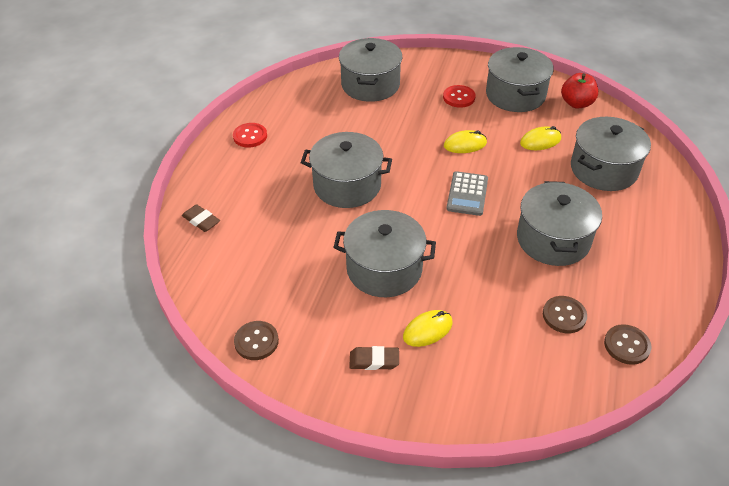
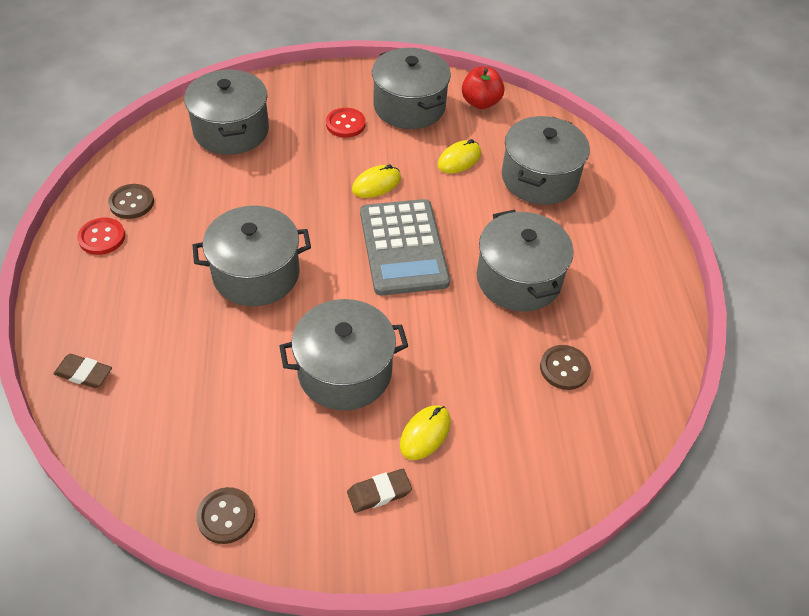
camera: 25 degrees left, 5 degrees up
grey calculator [446,171,488,216] -> grey calculator [360,199,450,296], size x1.70
brown button [604,324,652,365] -> brown button moved to [108,184,154,219]

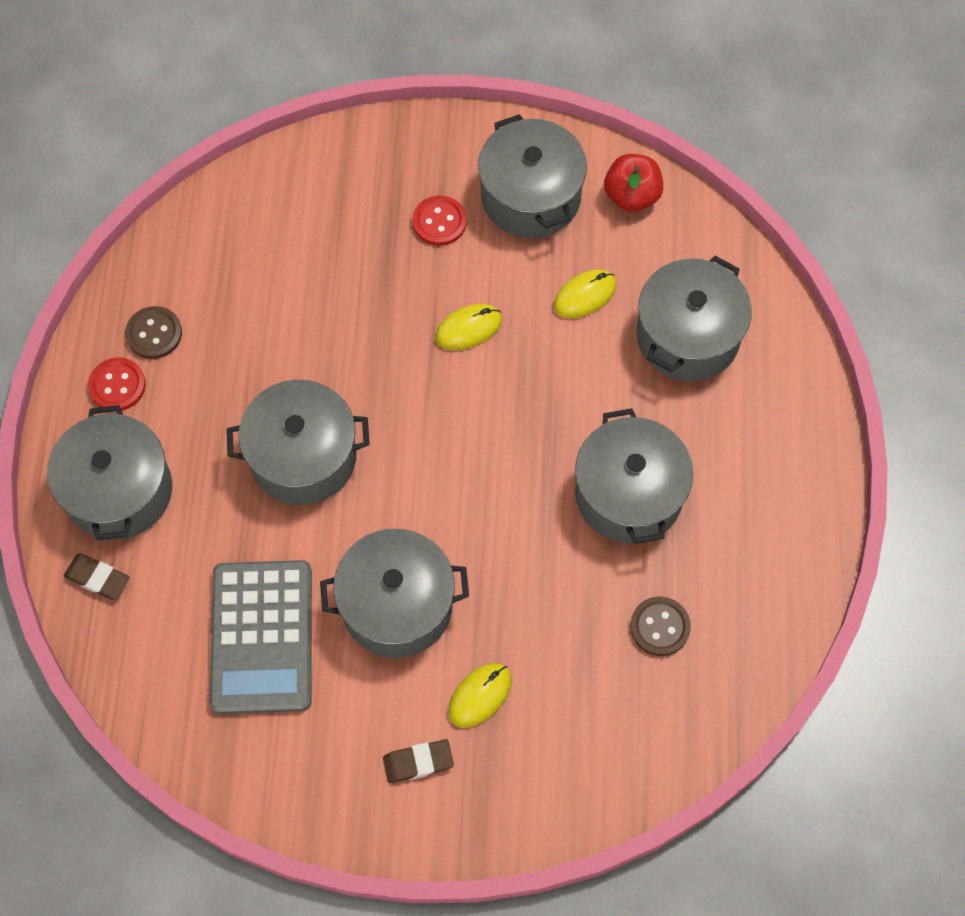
camera: 10 degrees right, 15 degrees up
grey pot [184,69,269,155] -> grey pot moved to [47,405,172,540]
brown button [196,487,255,544] -> none
grey calculator [360,199,450,296] -> grey calculator moved to [209,560,312,714]

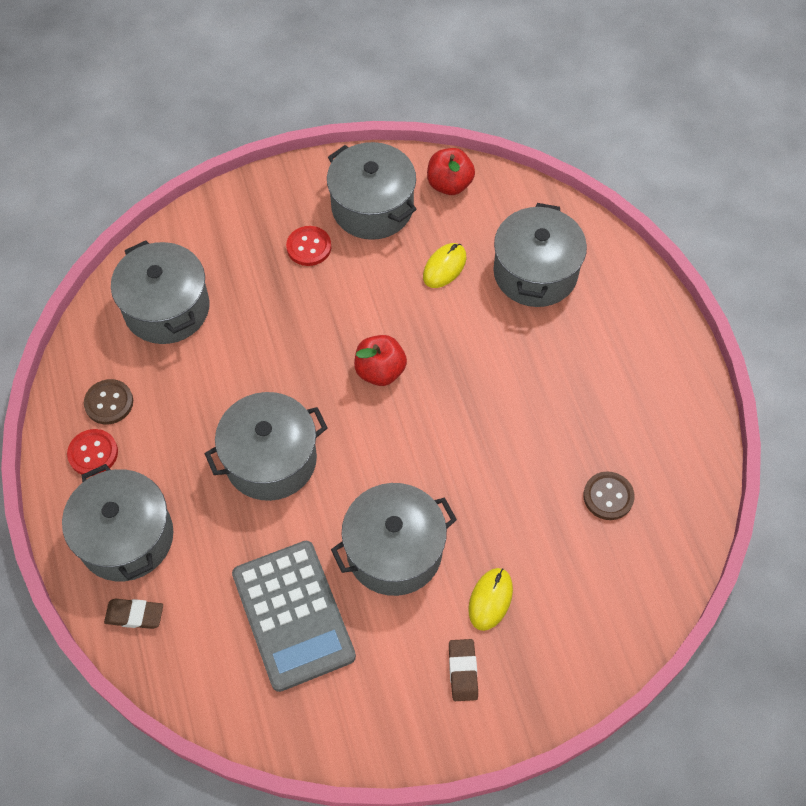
camera: 20 degrees left, 5 degrees down
brown eraser [383,739,454,783] -> brown eraser turned 60 degrees counterclockwise [449,639,478,701]
yellow mouse [435,304,502,350] -> none
grey pot [575,408,693,544] -> grey pot moved to [111,241,210,344]
none -> red apple [354,335,407,386]

